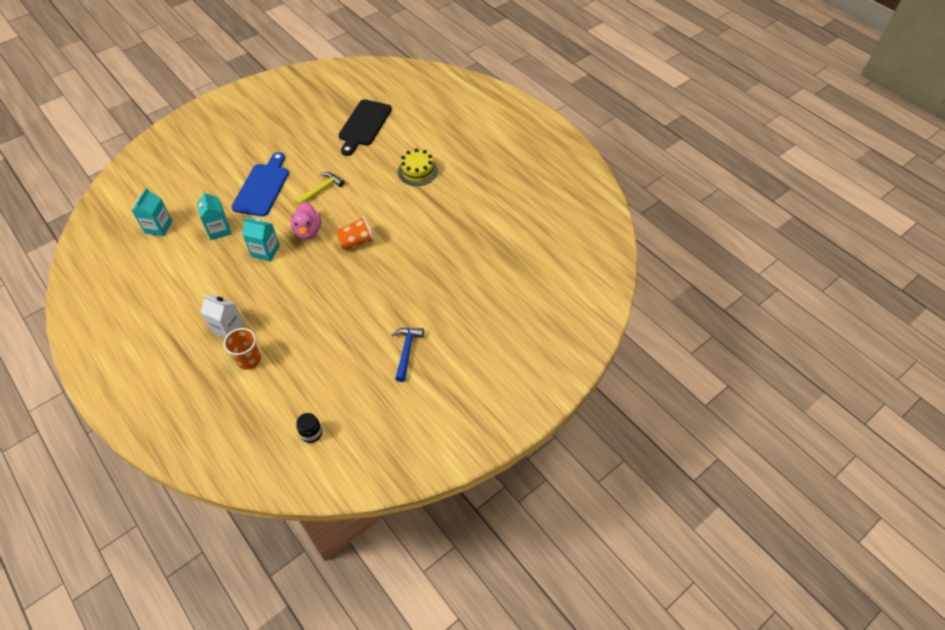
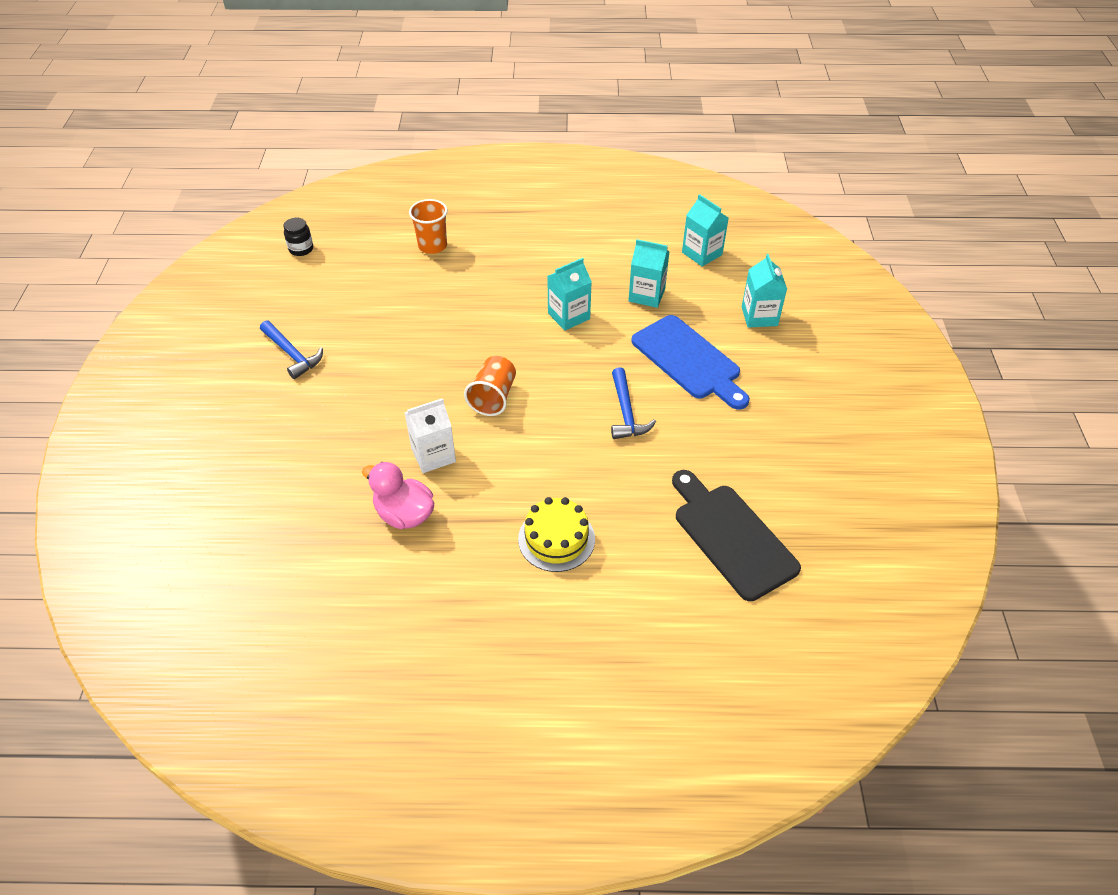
camera: 130 degrees right, 5 degrees down
white carton [200,295,244,339] -> white carton moved to [404,398,456,473]
pink duck [290,202,321,239] -> pink duck moved to [362,462,434,529]
yellow hammer [295,172,345,206] -> blue hammer [611,367,656,439]
none -> turquoise carton [742,254,787,328]

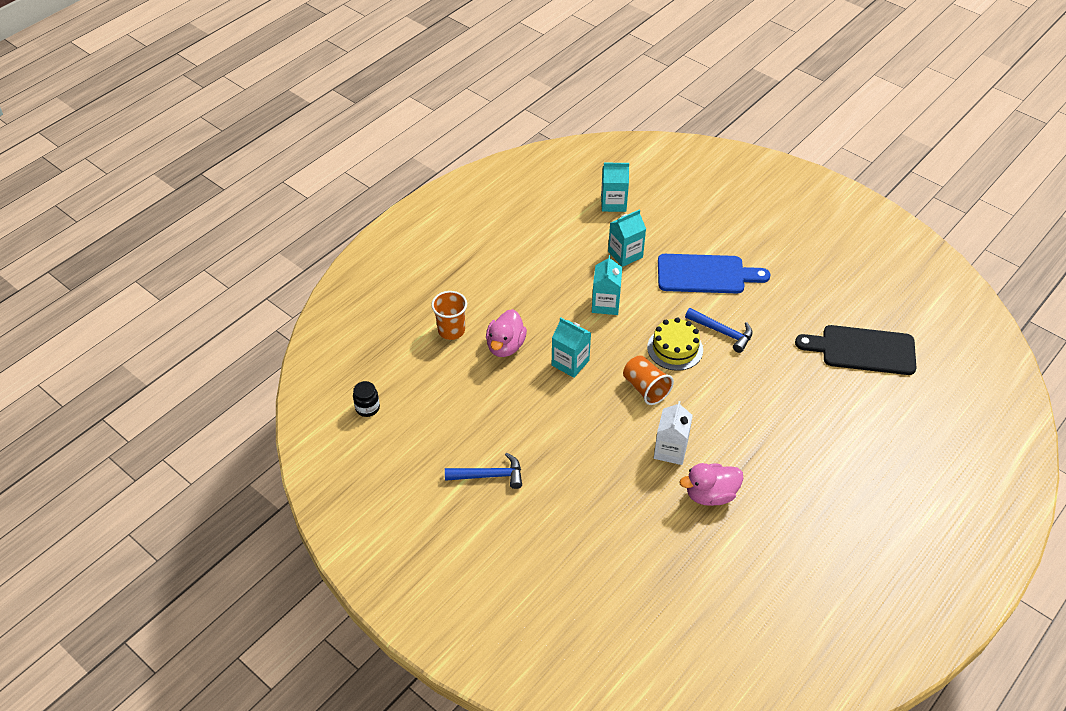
camera: 50 degrees left, 0 degrees up
yellow cake [518,497,595,572] -> yellow cake moved to [647,317,703,371]
turquoise carton [742,254,787,328] -> turquoise carton moved to [552,317,591,378]
none -> pink duck [486,309,527,357]

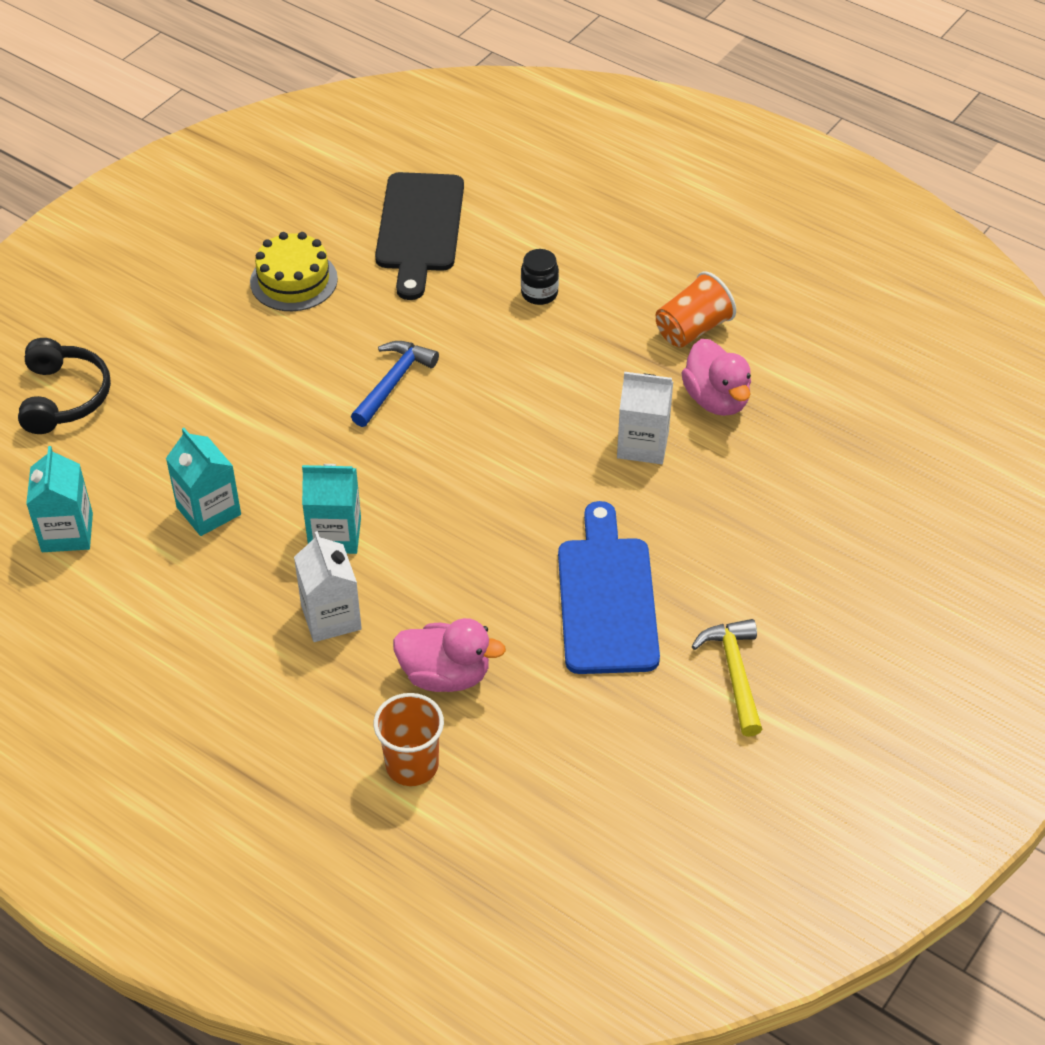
camera: 95 degrees left, 0 degrees up
black jar [353,381,380,417] -> black jar moved to [521,249,559,305]
blue hammer [445,453,522,489] -> yellow hammer [691,619,763,737]
turquoise carton [552,317,591,378] -> none
orange cup [623,355,674,405] -> orange cup moved to [656,271,736,348]
yellow cake [647,317,703,371] -> yellow cake moved to [250,232,338,311]
blue cutting board [658,254,770,294] -> blue cutting board moved to [558,501,660,674]
none -> black headphones [18,338,111,434]
none -> white carton [294,531,362,642]

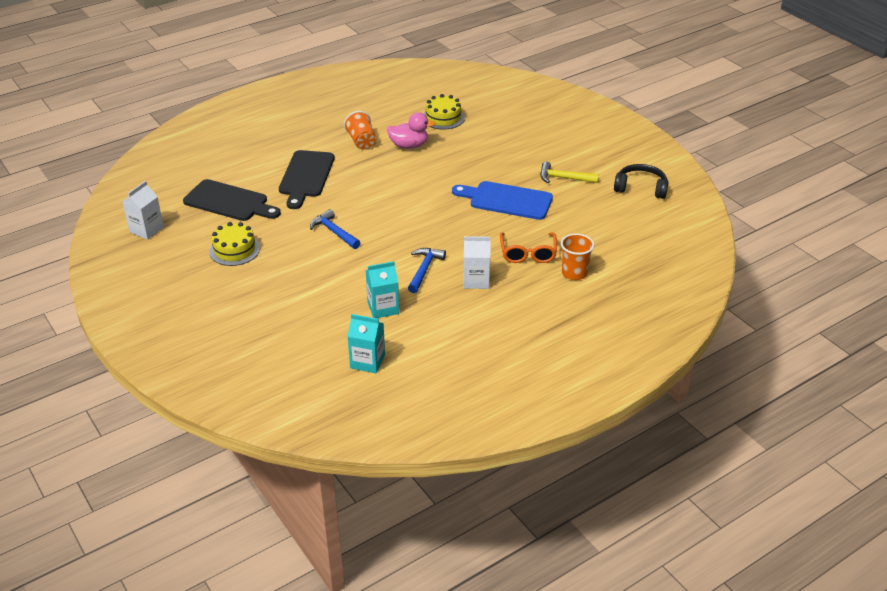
camera: 70 degrees left, 10 degrees down
black headphones [18,338,111,434] -> black headphones moved to [614,164,668,199]
turquoise carton [302,464,361,554] -> blue hammer [408,248,446,293]
pink duck [393,618,506,692] -> orange glasses [500,232,557,263]
black jar [521,249,559,305] -> black cutting board [279,150,334,209]
white carton [617,372,673,464] -> white carton moved to [122,181,164,240]
none -> yellow cake [424,94,465,129]

